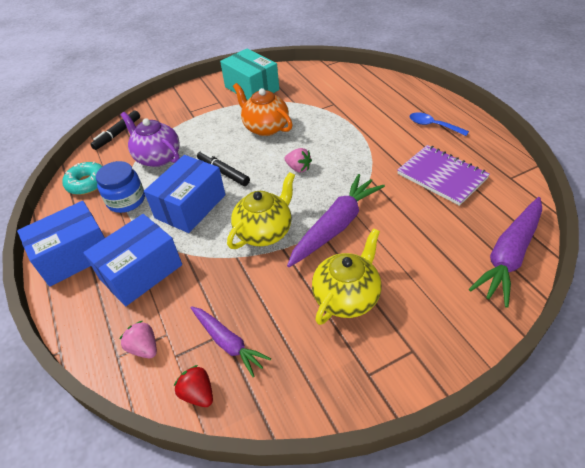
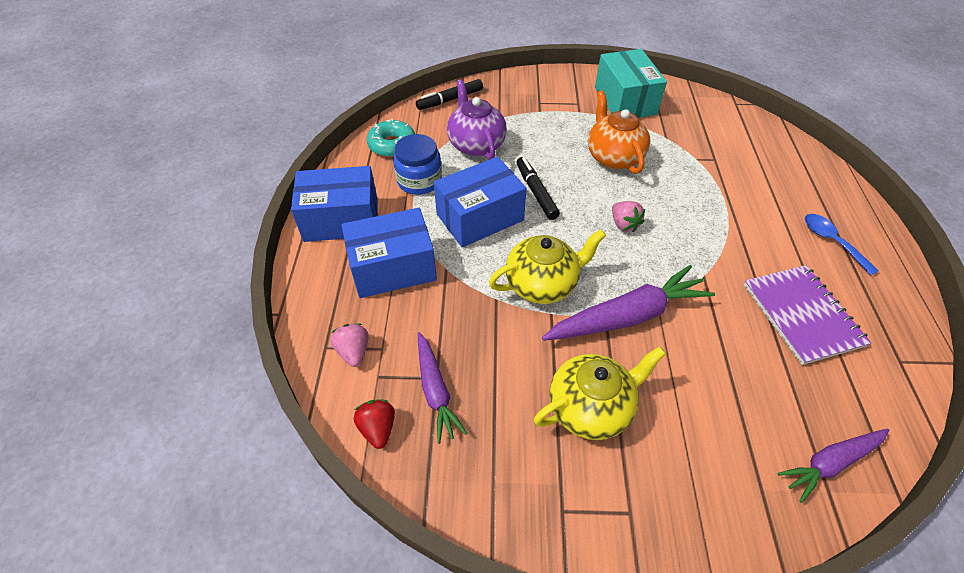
camera: 25 degrees right, 5 degrees up
purple carrot [469,197,542,308] -> purple carrot [778,429,889,503], size x0.62

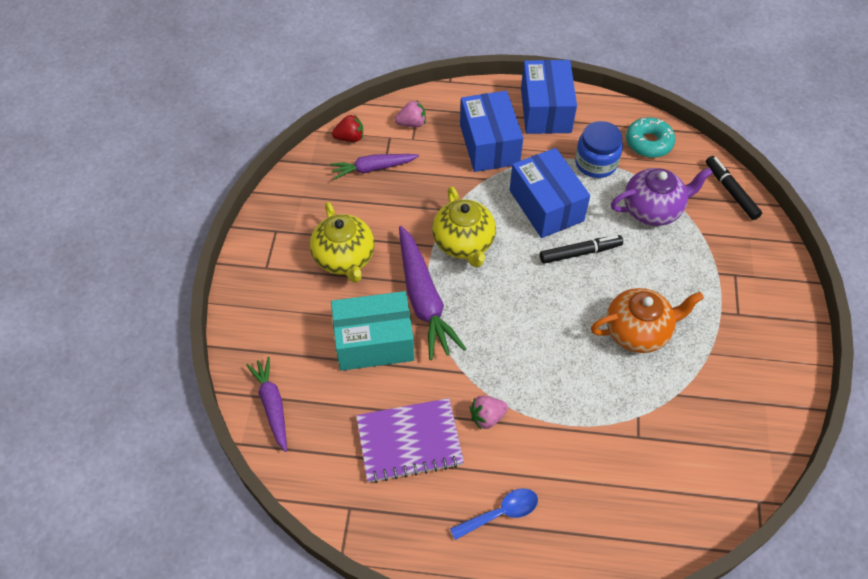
camera: 95 degrees right, 5 degrees up
turquoise box [595,49,667,118] -> turquoise box moved to [331,291,414,371]
pink strawberry [612,201,645,232] -> pink strawberry moved to [470,396,508,429]

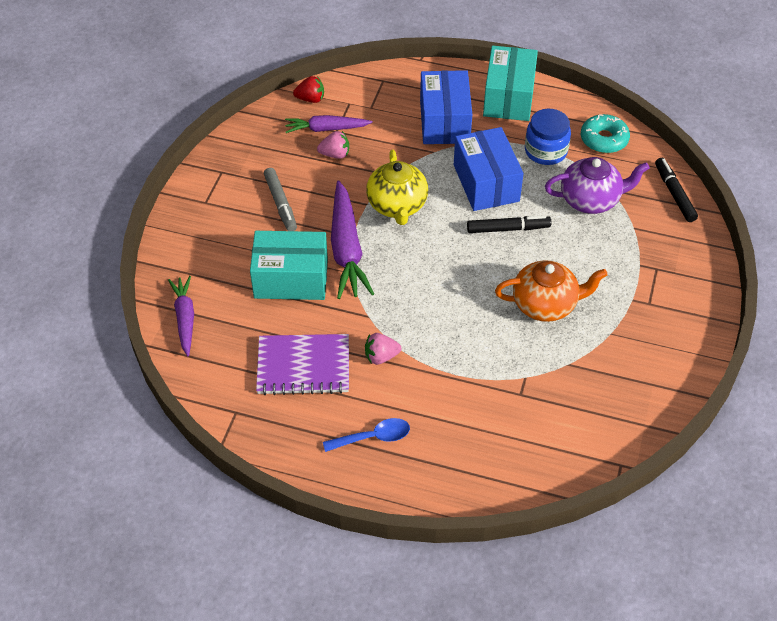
camera: 10 degrees right, 5 degrees down
yellow teapot [310,202,375,283] -> grey marker [264,168,297,231]
pink strawberry [395,101,426,127] -> pink strawberry moved to [317,131,349,159]
blue box [521,60,577,134] -> turquoise box [483,46,538,121]

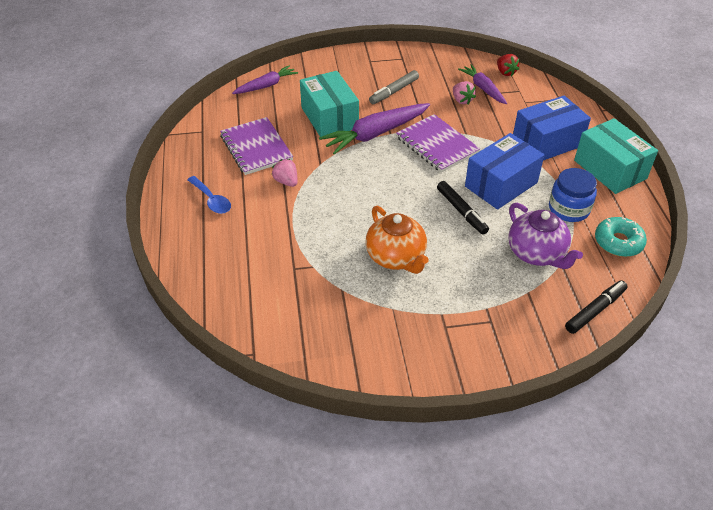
camera: 65 degrees right, 5 degrees down
yellow teapot [366,150,428,225] -> purple notebook [396,114,480,173]
turquoise box [483,46,538,121] -> turquoise box turned 75 degrees clockwise [574,118,658,194]

